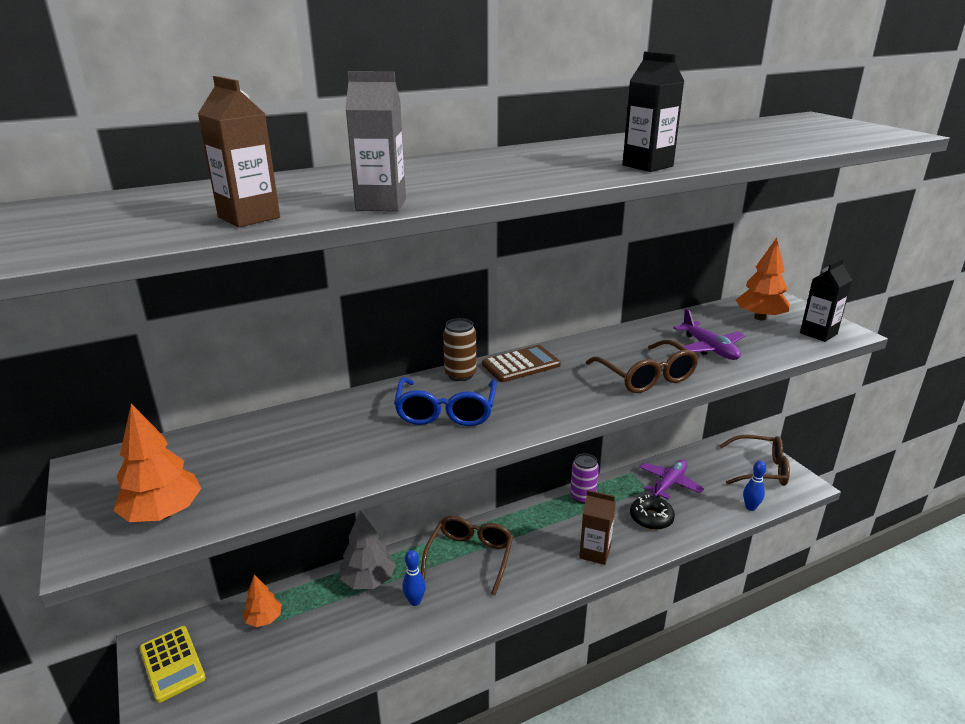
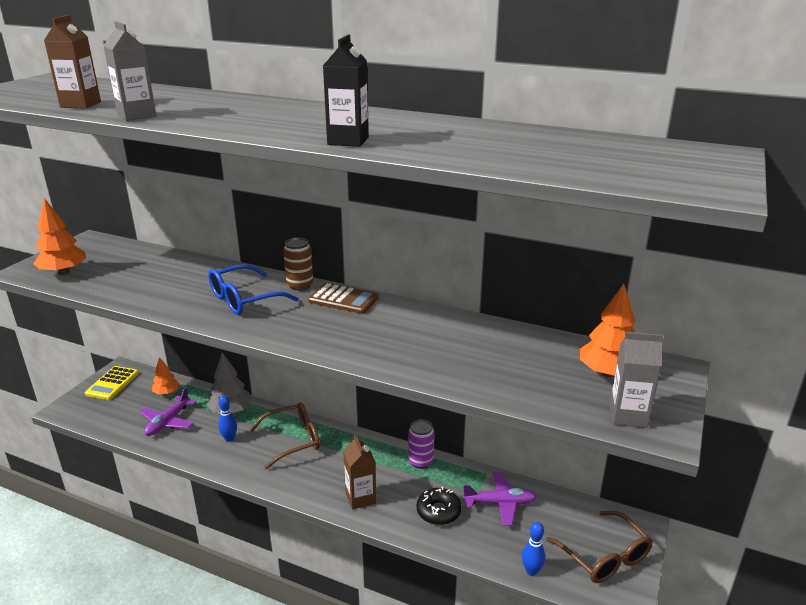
camera: 50 degrees right, 0 degrees up
brown glasses [586,340,699,393] -> none
purple plane [673,309,745,360] -> purple plane moved to [140,387,196,436]
black carton [800,258,852,342] -> grey carton [610,332,663,428]

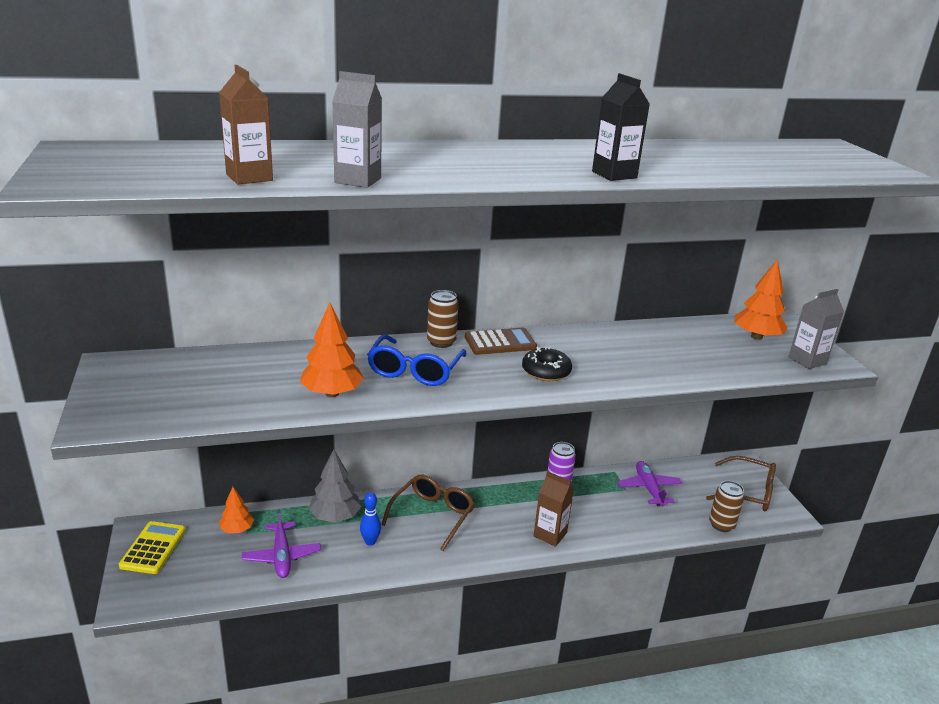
camera: 40 degrees left, 0 degrees up
orange tree [34,198,86,275] -> orange tree moved to [300,303,364,397]
yellow calculator [85,366,139,400] -> yellow calculator turned 150 degrees counterclockwise [119,521,186,574]
black donut [416,487,461,525] -> black donut moved to [522,347,572,381]
purple plane [463,472,537,526] -> purple plane turned 60 degrees counterclockwise [617,461,682,507]
blue bowling pin [522,522,545,576] -> brown can [709,481,744,532]

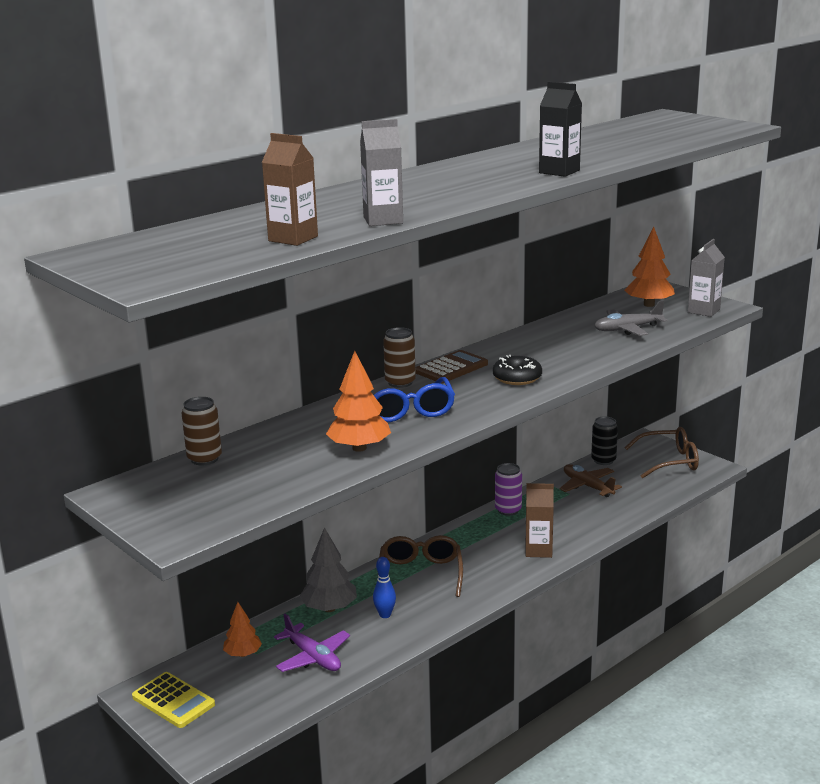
camera: 25 degrees left, 5 degrees down
yellow calculator [119,521,186,574] -> yellow calculator turned 150 degrees clockwise [132,672,215,728]
purple plane [617,461,682,507] -> brown plane [559,464,622,497]
brown can [709,481,744,532] -> brown can moved to [182,397,222,465]
none -> black can [591,416,618,465]
none -> grey plane [594,300,668,336]

